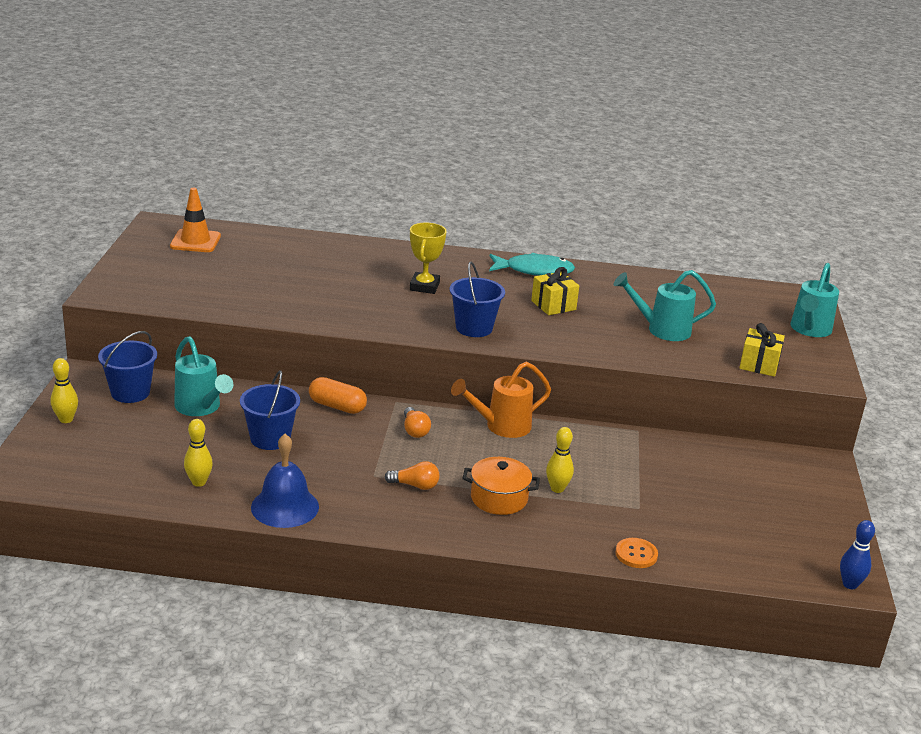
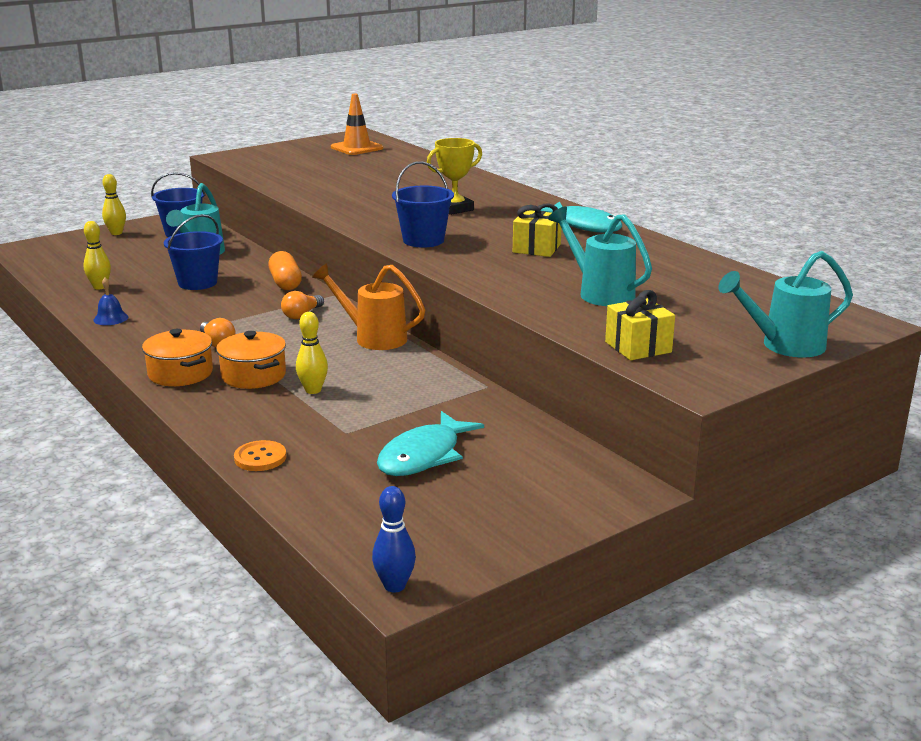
camera: 50 degrees right, 5 degrees down
blue bell [251,434,319,528] -> blue bell [93,278,128,325], size x0.52
none -> orange pot [142,329,213,386]
none -> turquoise fish [377,411,484,476]

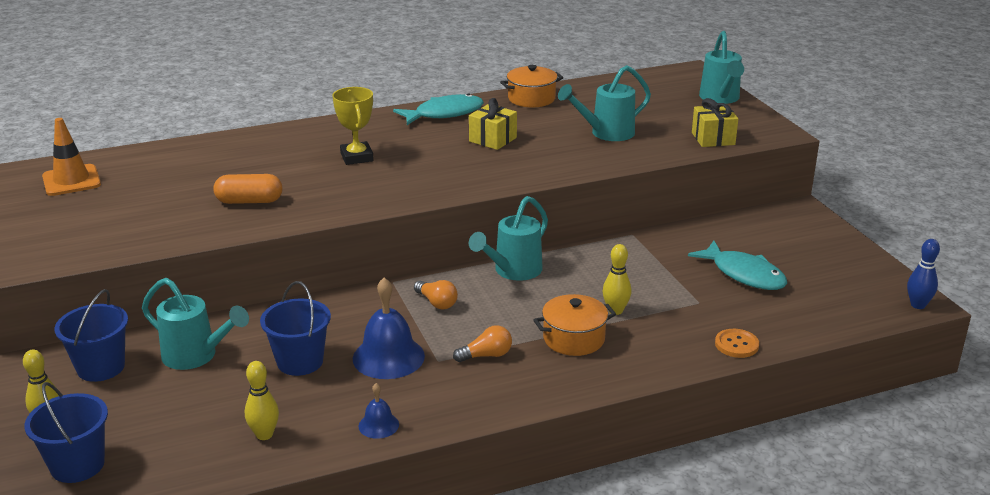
camera: 75 degrees left, 5 degrees up
orange pot [142,329,213,386] -> orange pot moved to [500,65,564,107]
orange capsule [268,251,302,290] -> orange capsule moved to [213,174,282,204]
orange watering can [312,263,425,350] -> turquoise watering can [469,196,548,281]
blue bucket [392,161,454,247] -> blue bucket moved to [24,382,108,483]
none -> blue bell [353,278,425,379]

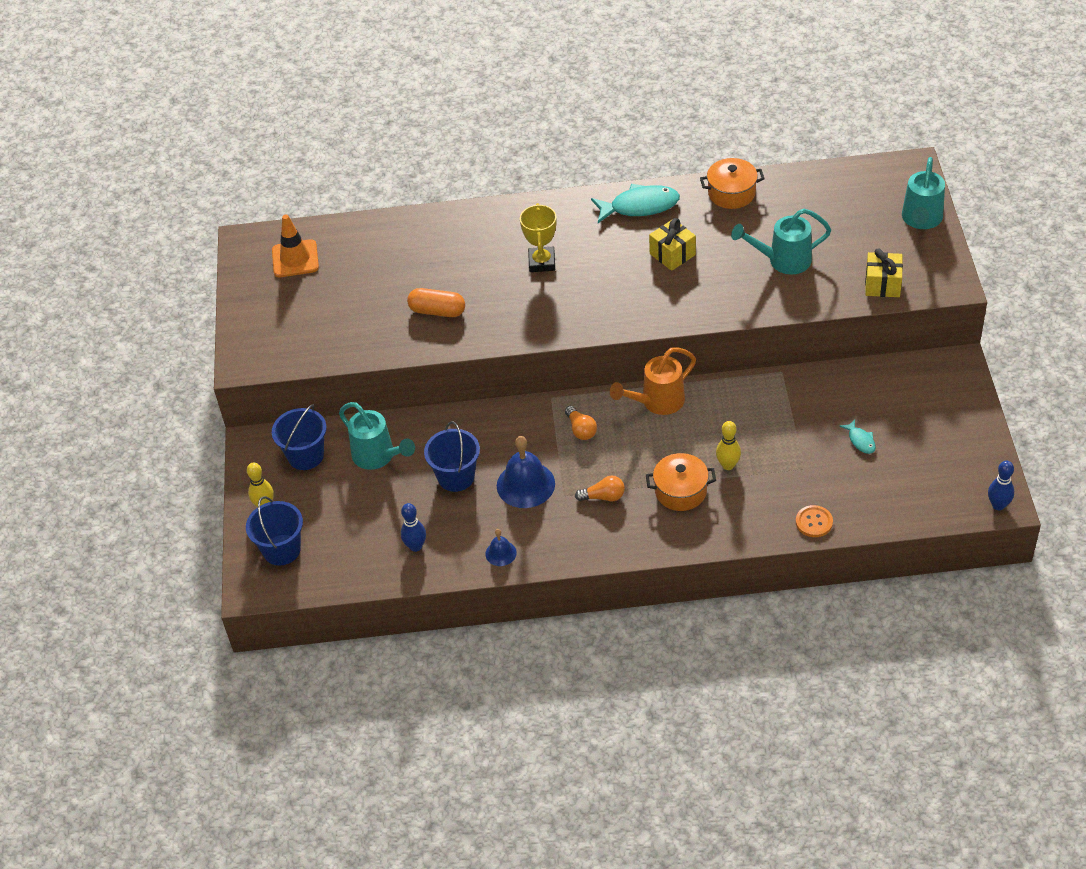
camera: 20 degrees right, 20 degrees up
yellow bowling pin [245,361,279,440] -> blue bowling pin [401,503,426,552]
turquoise watering can [469,196,548,281] -> orange watering can [610,347,696,415]
turquoise fish [688,241,787,290] -> turquoise fish [839,419,876,454], size x0.49

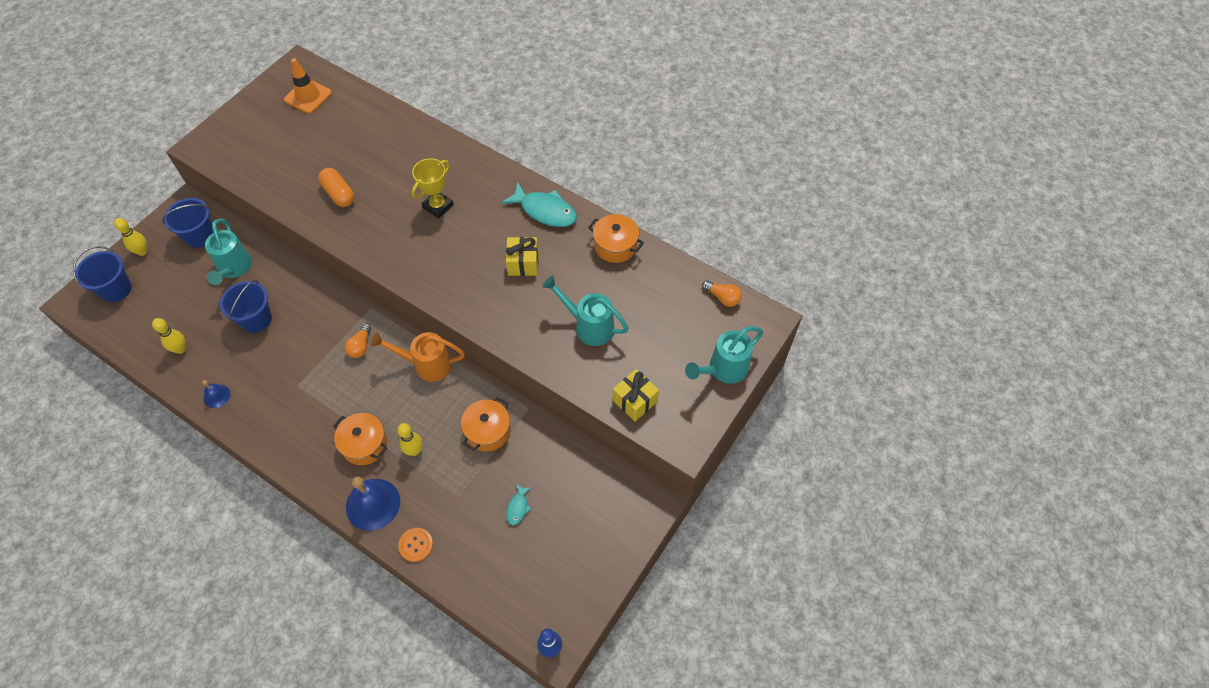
camera: 35 degrees right, 10 degrees up
blue bowling pin [401,503,426,552] -> yellow bowling pin [152,318,186,354]
blue bell [497,436,555,508] -> blue bell moved to [346,477,400,531]
orange light bulb [575,476,625,501] -> orange light bulb moved to [702,280,742,307]
none -> orange pot [461,397,511,452]

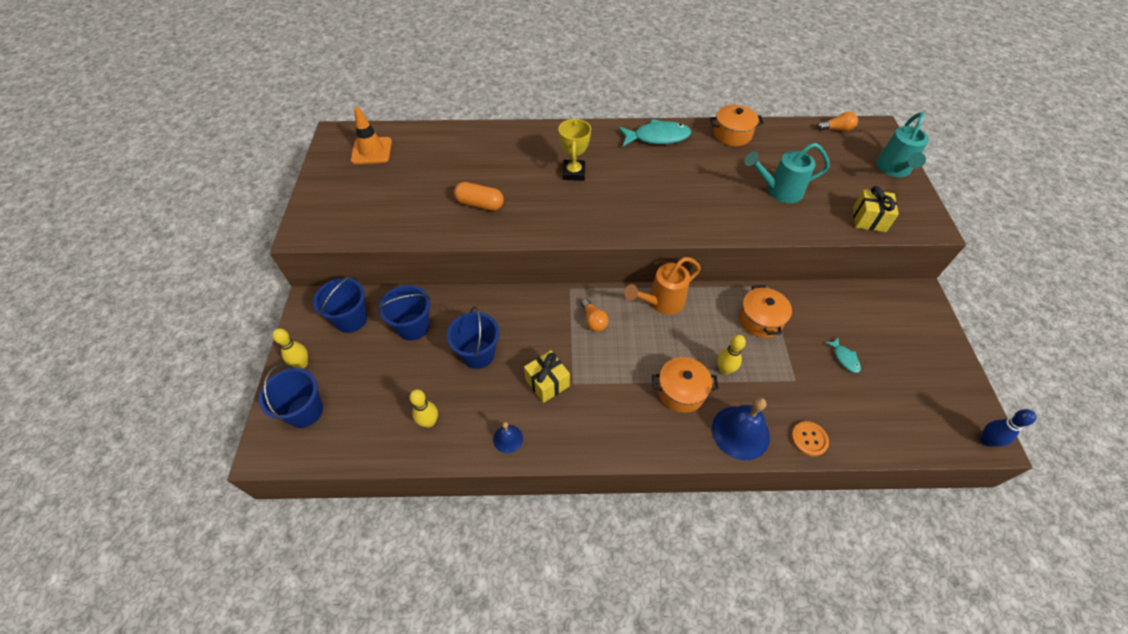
camera: 35 degrees left, 5 degrees down
turquoise watering can [205,219,252,285] -> blue bucket [378,285,430,341]
yellow gift [506,237,539,276] -> yellow gift moved to [524,350,570,403]

